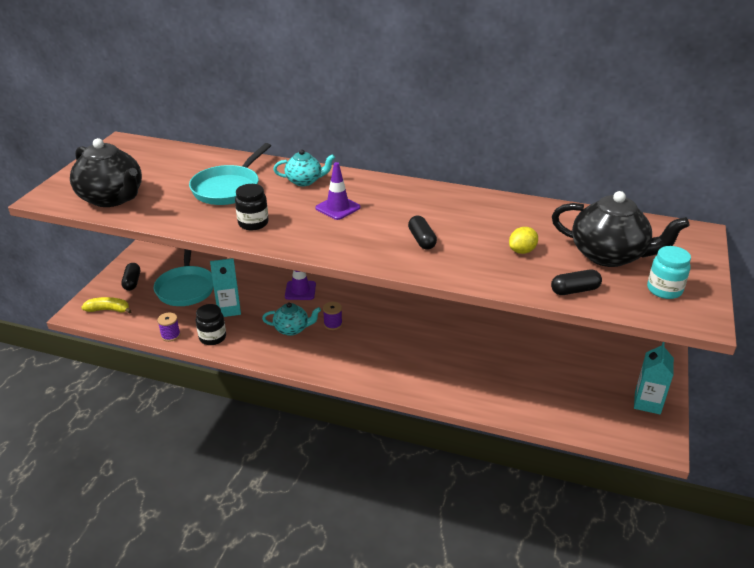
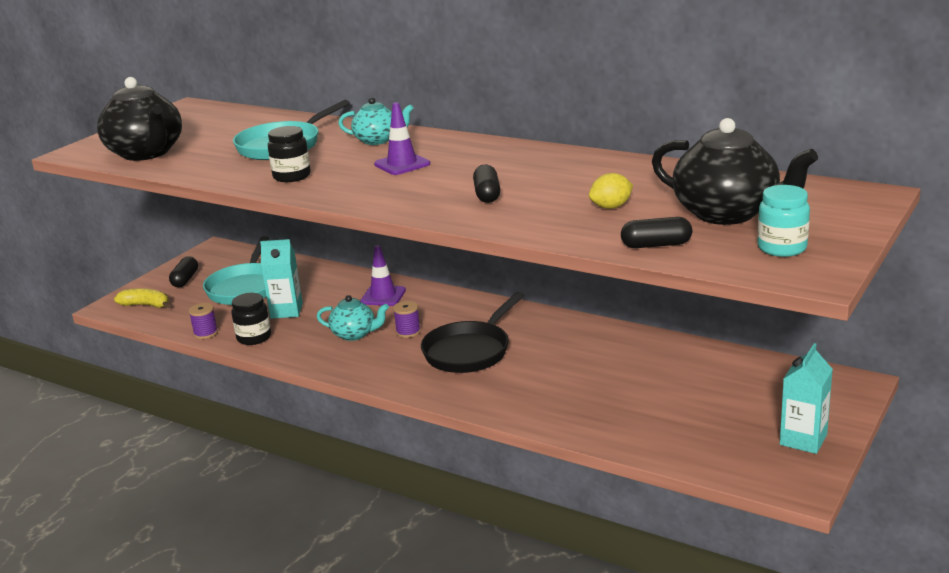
camera: 15 degrees right, 10 degrees down
none -> black pan [421,292,524,373]

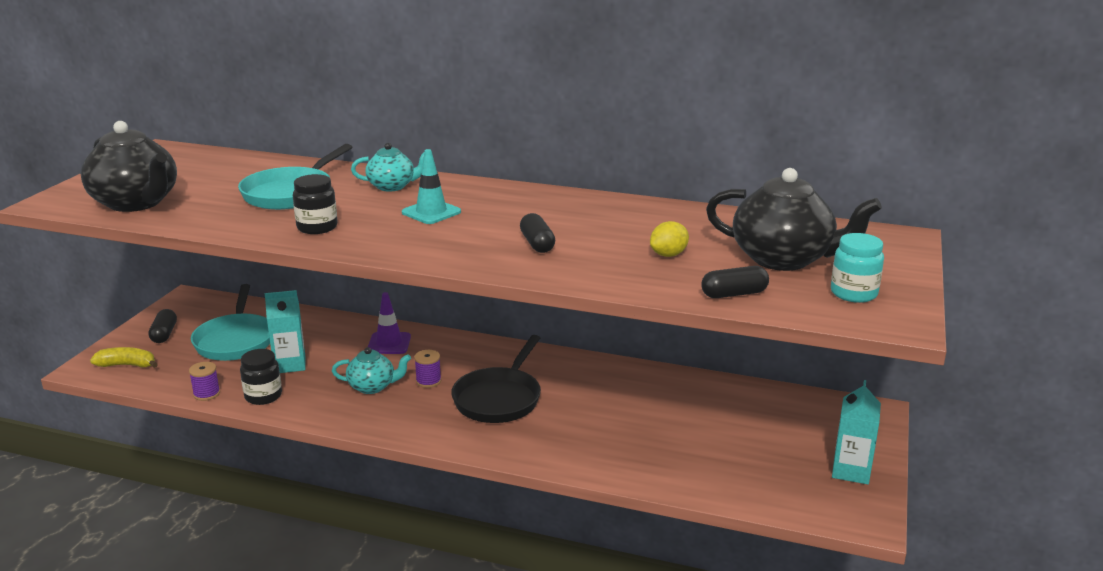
camera: 15 degrees left, 0 degrees up
purple traffic cone [374,102,430,175] -> turquoise traffic cone [402,149,461,224]

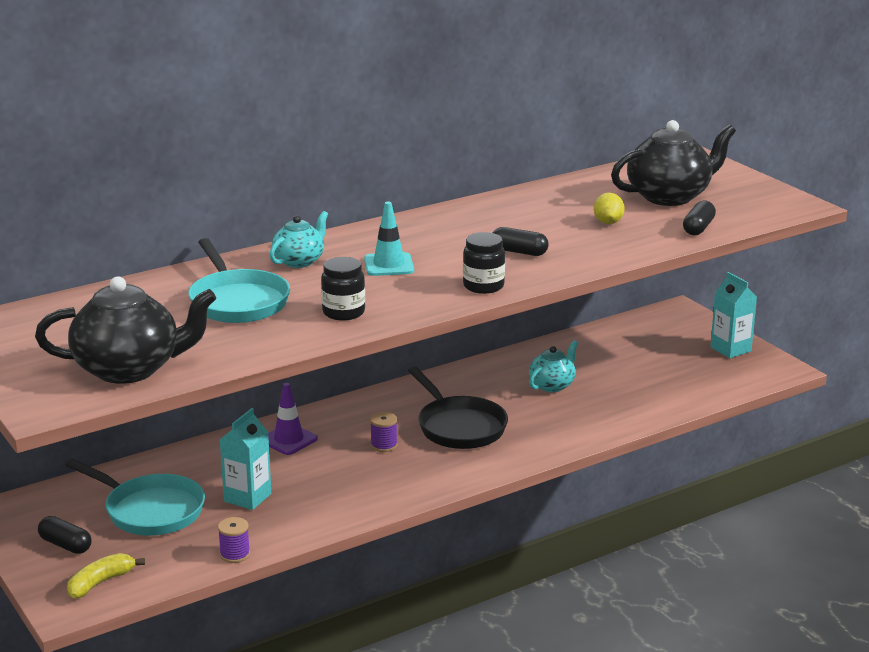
camera: 50 degrees left, 0 degrees up
black jar [240,349,282,405] -> black jar moved to [463,232,505,294]
turquoise teapot [332,347,411,394] -> turquoise teapot moved to [529,340,578,392]
turquoise jar [831,233,884,303] -> none

